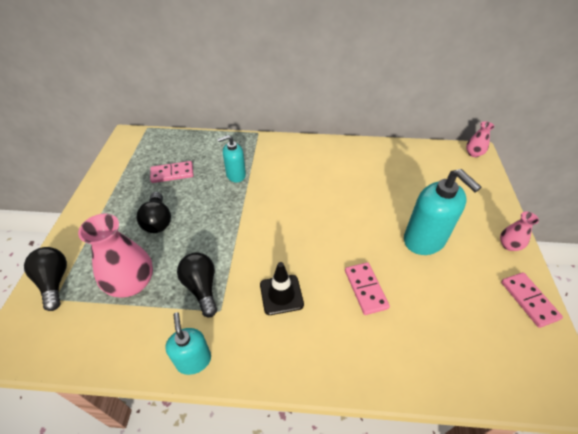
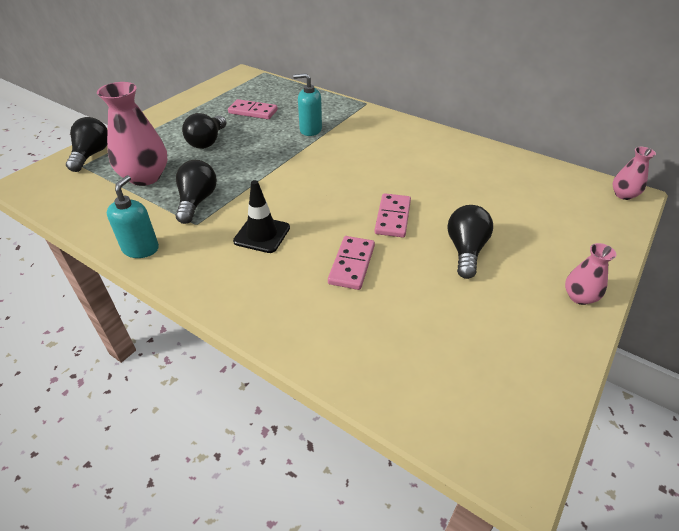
camera: 30 degrees right, 5 degrees down
turquoise soap dispenser [404,169,481,255] -> black light bulb [448,205,493,279]
pink domino [501,272,563,328] -> pink domino moved to [374,193,411,238]

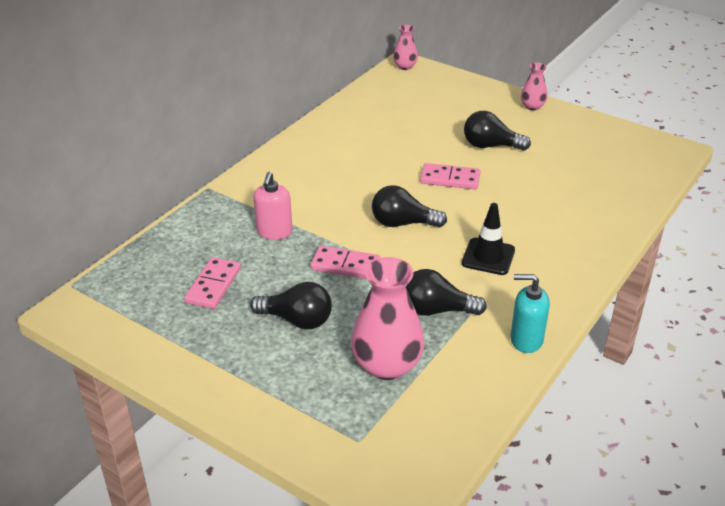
camera: 90 degrees left, 5 degrees down
black light bulb [66,117,108,172] -> black light bulb moved to [372,185,447,228]
turquoise soap dispenser [293,73,322,136] -> pink soap dispenser [254,171,292,240]
pink domino [328,236,375,290] -> pink domino moved to [311,246,380,279]

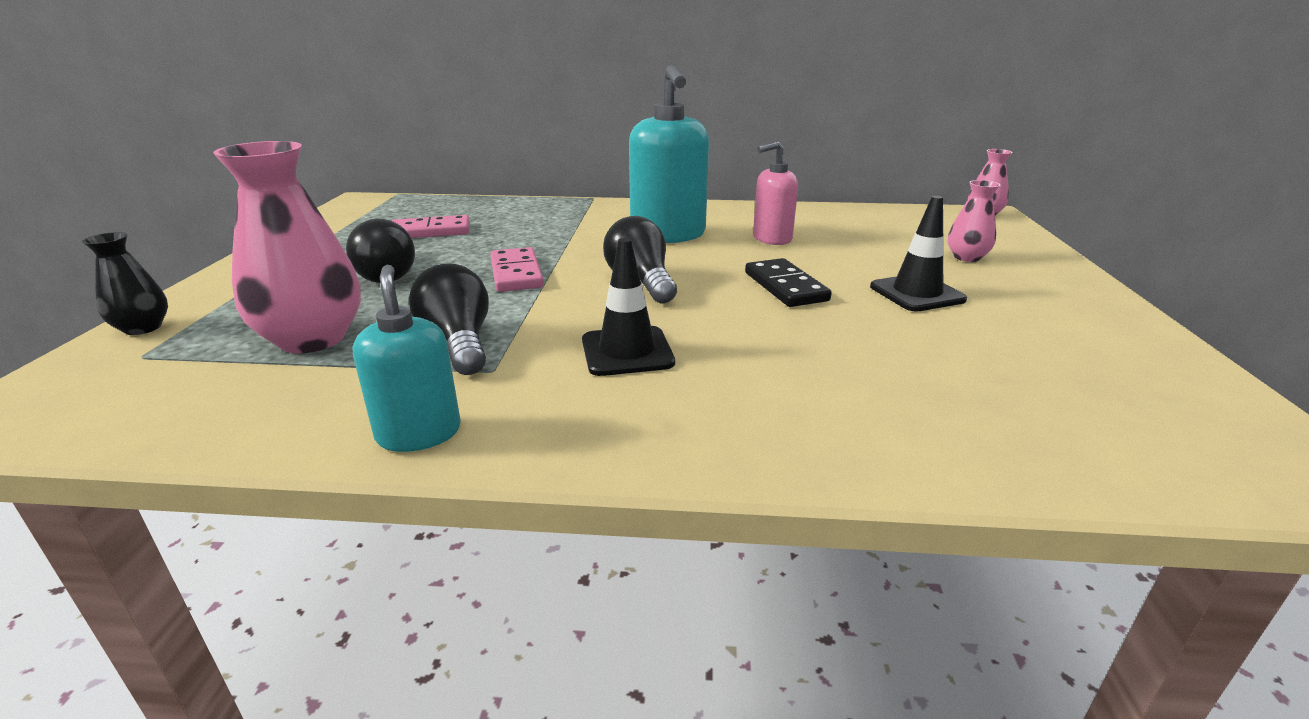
camera: 60 degrees right, 10 degrees down
pink soap dispenser [254,171,292,240] -> pink soap dispenser moved to [753,141,798,245]
pink domino [420,163,480,190] -> black domino [745,258,832,307]
black light bulb [464,111,531,151] -> black traffic cone [870,196,967,312]
pink vase [521,63,548,111] -> pink vase moved to [948,180,1000,262]
none -> black vase [82,232,168,335]
none -> turquoise soap dispenser [629,65,709,243]

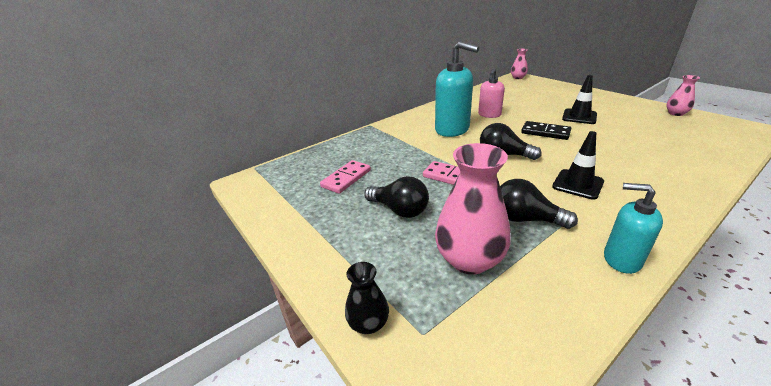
camera: 40 degrees left, 5 degrees up
pink vase [948,180,1000,262] -> pink vase moved to [666,75,700,116]

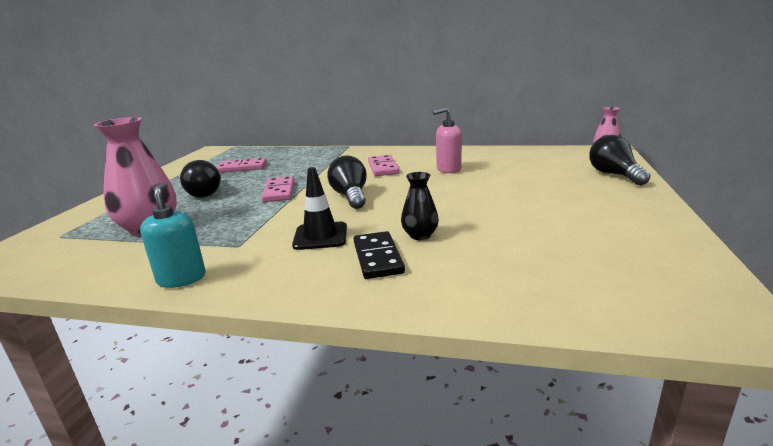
camera: 50 degrees right, 10 degrees down
black vase [345,262,389,334] -> black vase moved to [401,172,439,240]
turquoise soap dispenser [435,41,479,137] -> pink domino [368,155,399,176]
black light bulb [500,179,578,229] -> black light bulb moved to [589,135,651,185]
black domino [521,121,571,140] -> black domino moved to [354,231,405,279]
black traffic cone [562,75,597,124] -> none
pink vase [666,75,700,116] -> none

